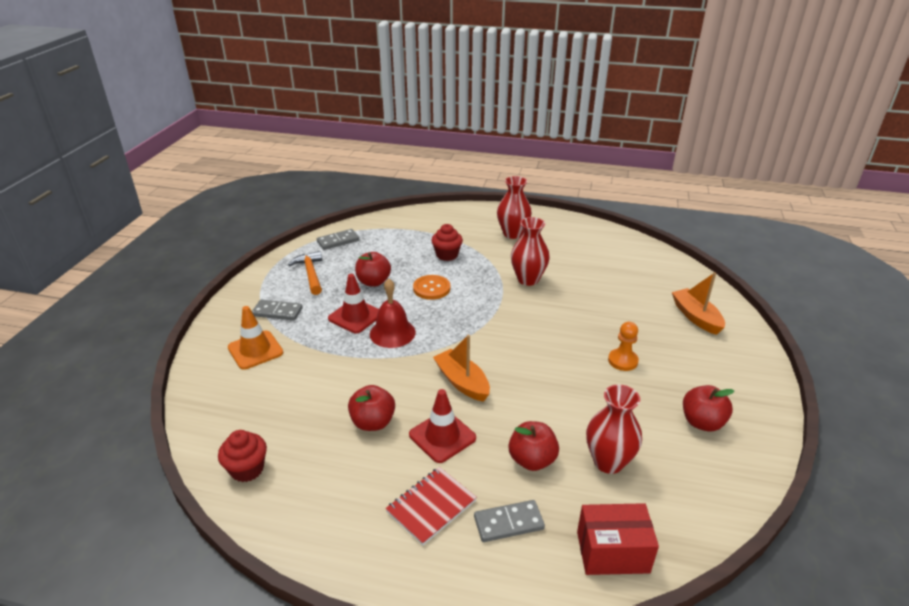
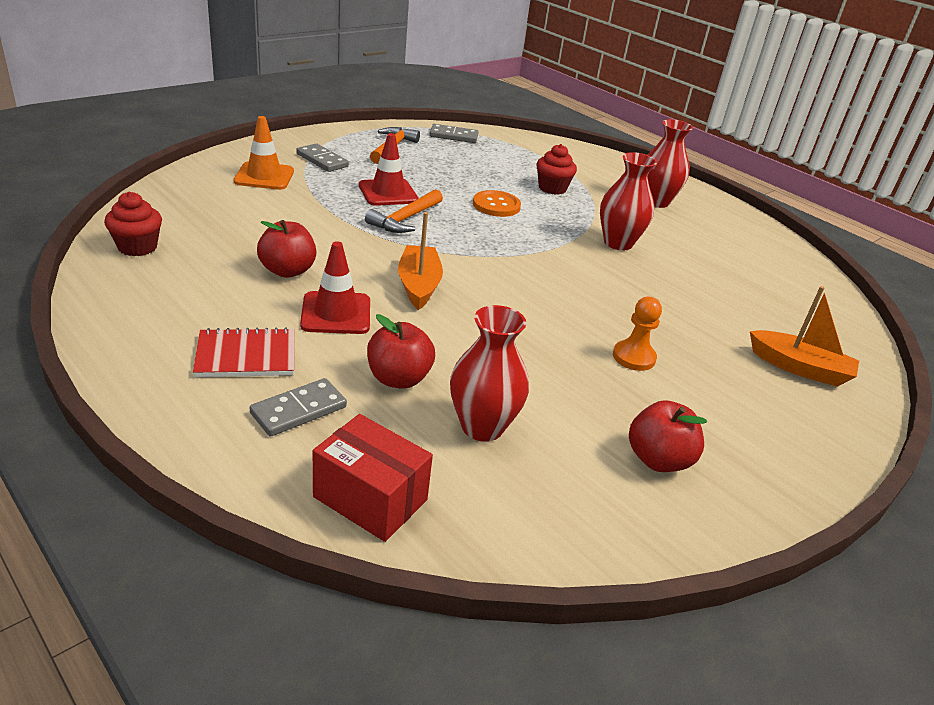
camera: 30 degrees right, 0 degrees up
red apple [355,252,391,287] -> none
red bell [370,279,416,348] -> orange hammer [365,189,443,233]
grey domino [474,500,545,542] -> grey domino turned 60 degrees counterclockwise [249,378,347,437]
orange boat [672,272,725,335] -> orange boat turned 105 degrees clockwise [750,286,859,387]

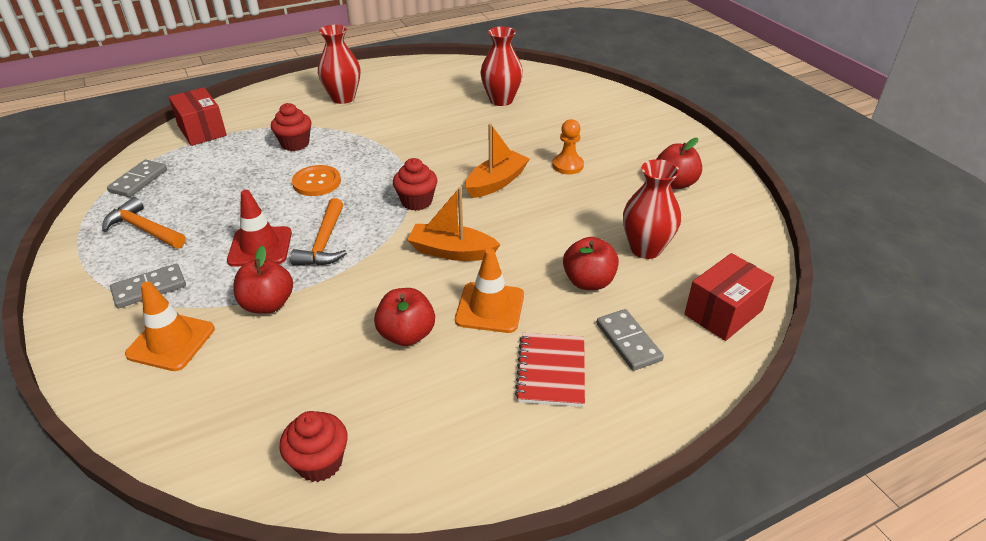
camera: 70 degrees left, 5 degrees up
red traffic cone [300,241,370,334] -> orange traffic cone [455,248,524,333]
orange hammer [365,189,443,233] -> orange hammer turned 45 degrees clockwise [291,198,347,266]
red vase [600,152,657,250] -> red vase moved to [480,26,523,106]
orange boat [750,286,859,387] -> orange boat moved to [466,123,530,198]
none -> red box [169,88,227,146]
none -> red apple [234,246,293,314]
none -> red cupcake [393,158,437,211]

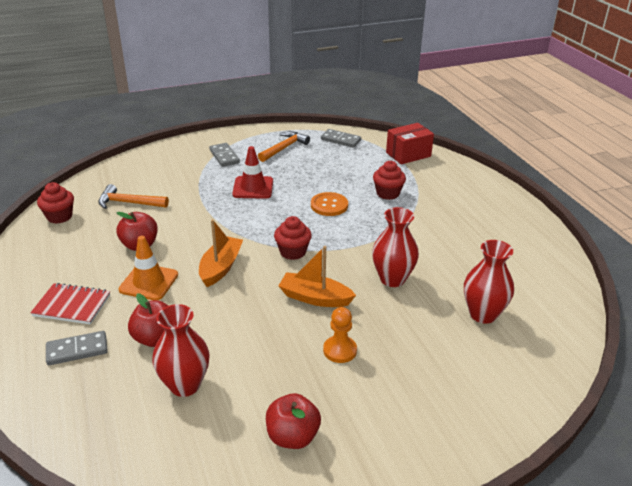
camera: 95 degrees right, 5 degrees down
orange traffic cone [125,281,215,371] -> none
red apple [234,246,293,314] -> none
orange hammer [291,198,347,266] -> orange hammer moved to [98,184,169,209]
red vase [318,25,360,104] -> red vase moved to [372,207,419,287]
orange boat [466,123,530,198] -> orange boat turned 150 degrees clockwise [279,246,356,307]
red box [684,253,774,341] -> none

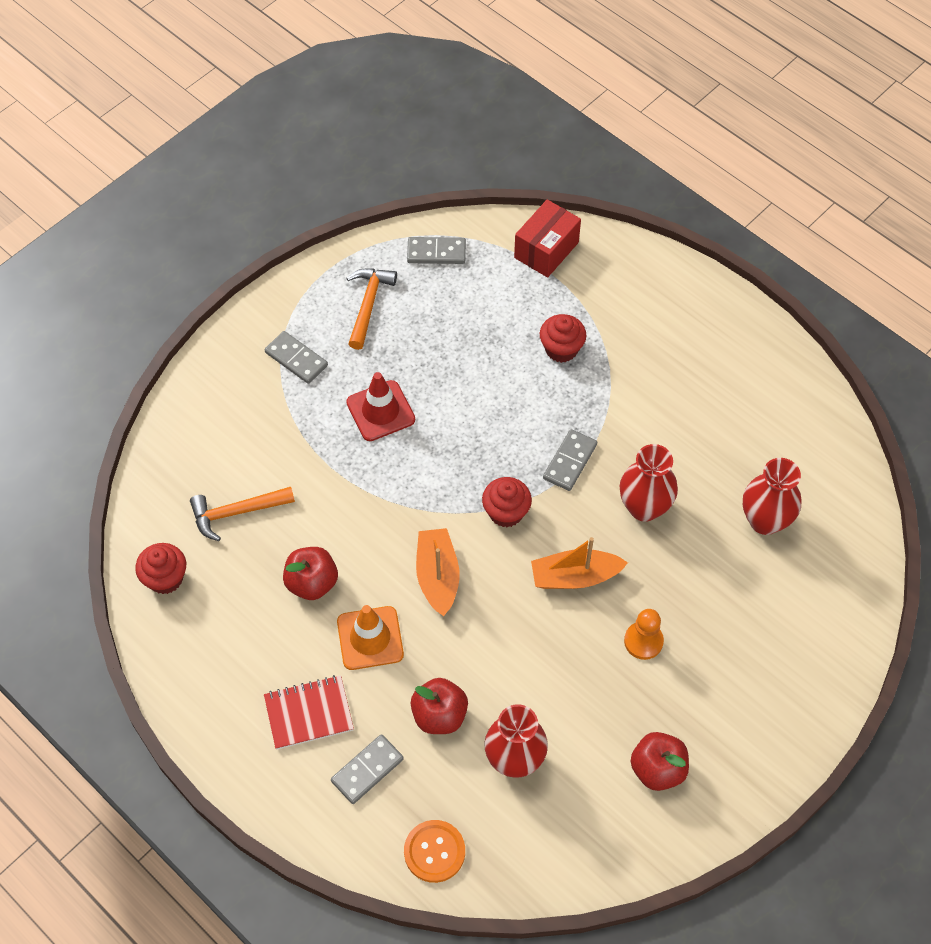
camera: 25 degrees left, 25 degrees up
orange button [311,192,348,216] -> orange button moved to [404,820,465,883]
none -> grey domino [543,429,597,491]

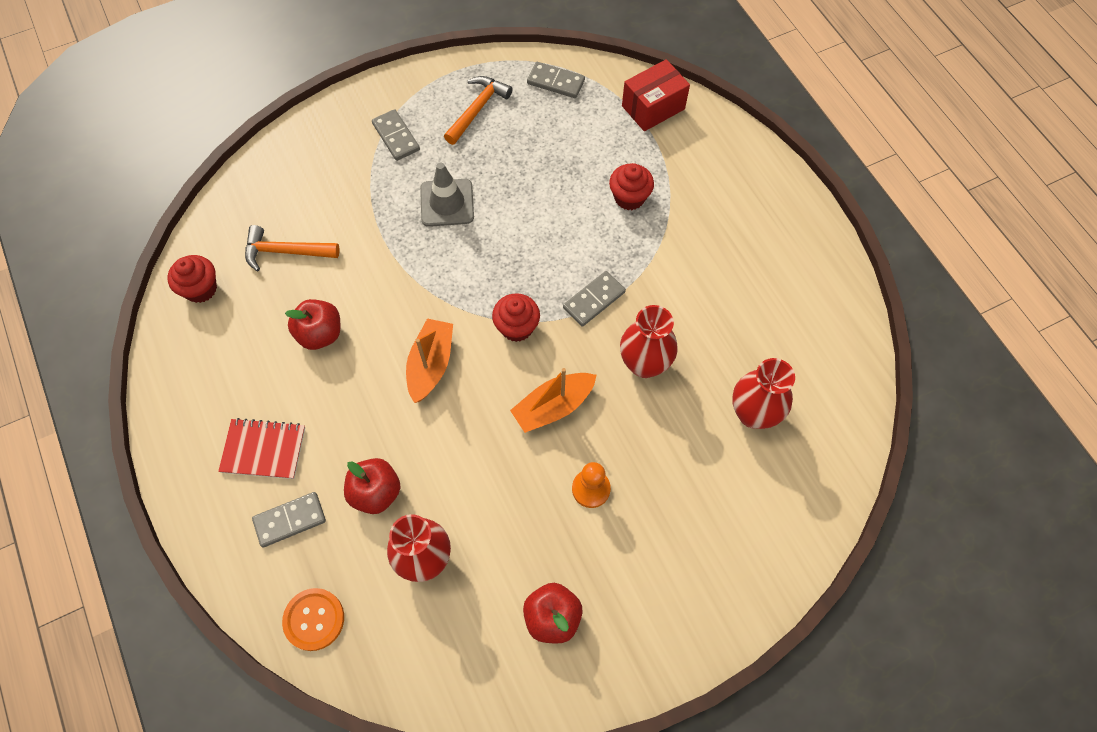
camera: 20 degrees right, 5 degrees up
orange traffic cone [337,605,404,670] -> none
red traffic cone [346,372,415,441] -> grey traffic cone [420,163,474,227]
orange boat [531,537,628,589] -> orange boat turned 45 degrees counterclockwise [510,368,596,433]

